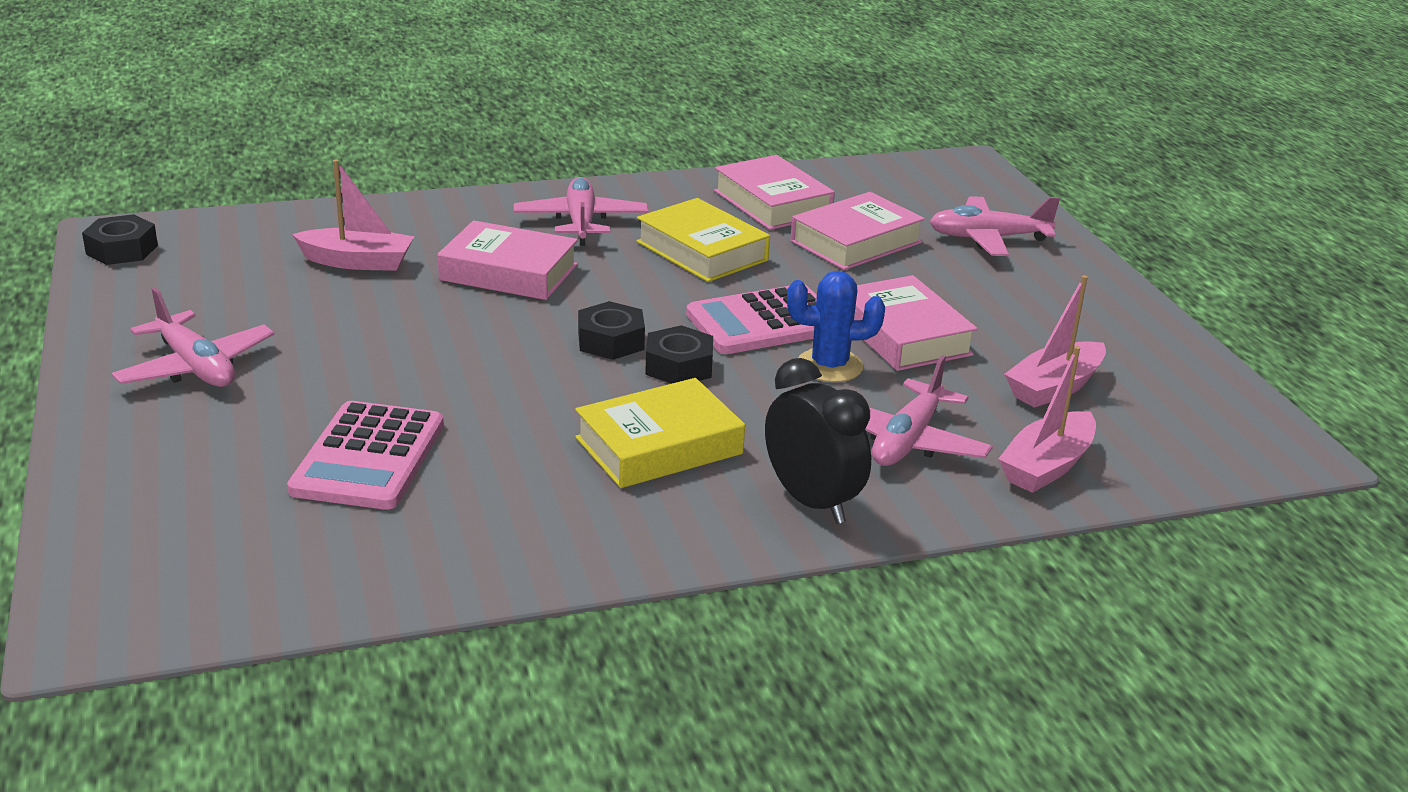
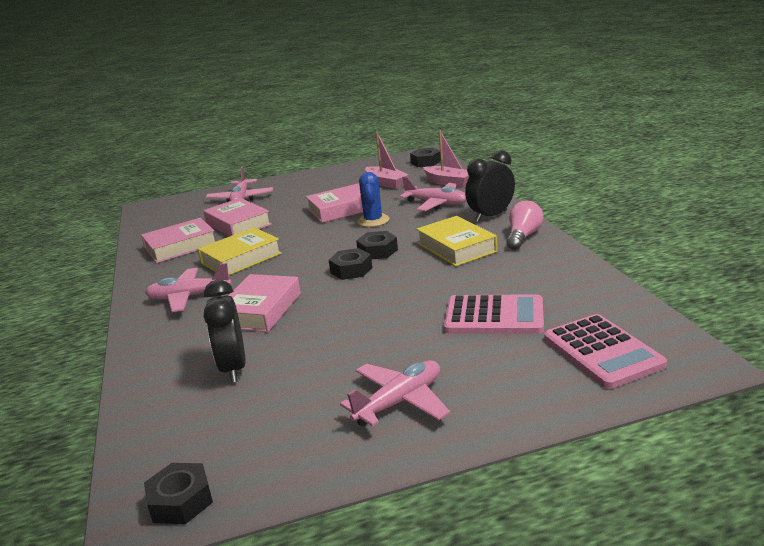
camera: 85 degrees left, 5 degrees down
pink boat [292,160,415,271] -> black clock [204,280,246,383]
pink calculator [686,285,817,354] -> pink calculator moved to [544,314,667,389]
none -> black nut [410,148,441,167]
none -> pink light bulb [507,201,543,250]

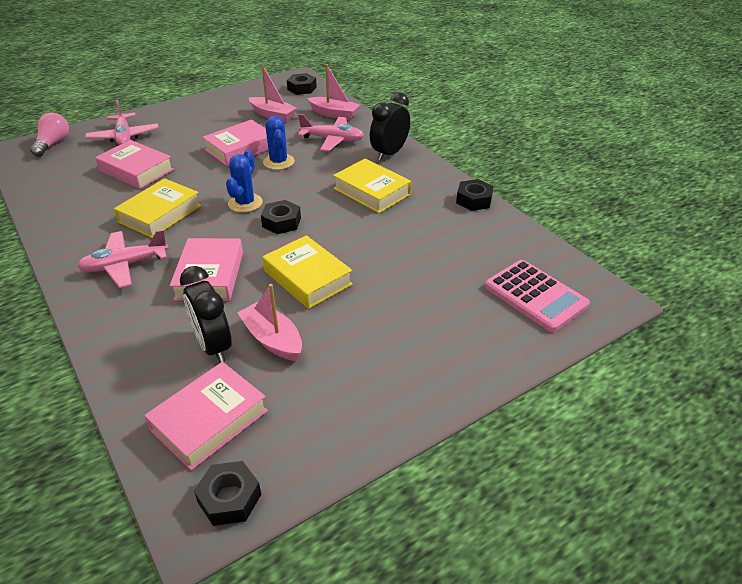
camera: 20 degrees left, 15 degrees up
pink book [141,218,215,263] -> pink book moved to [144,362,268,470]
pink plane [340,360,450,427] -> none
black nut [356,231,398,259] -> black nut moved to [456,179,494,211]
pink calculator [444,294,544,334] -> none
pink light bulb [507,201,543,250] -> pink light bulb moved to [30,113,69,157]
none -> blue cactus [226,150,262,213]
none -> pink boat [237,284,302,361]
none -> yellow book [263,235,353,309]

